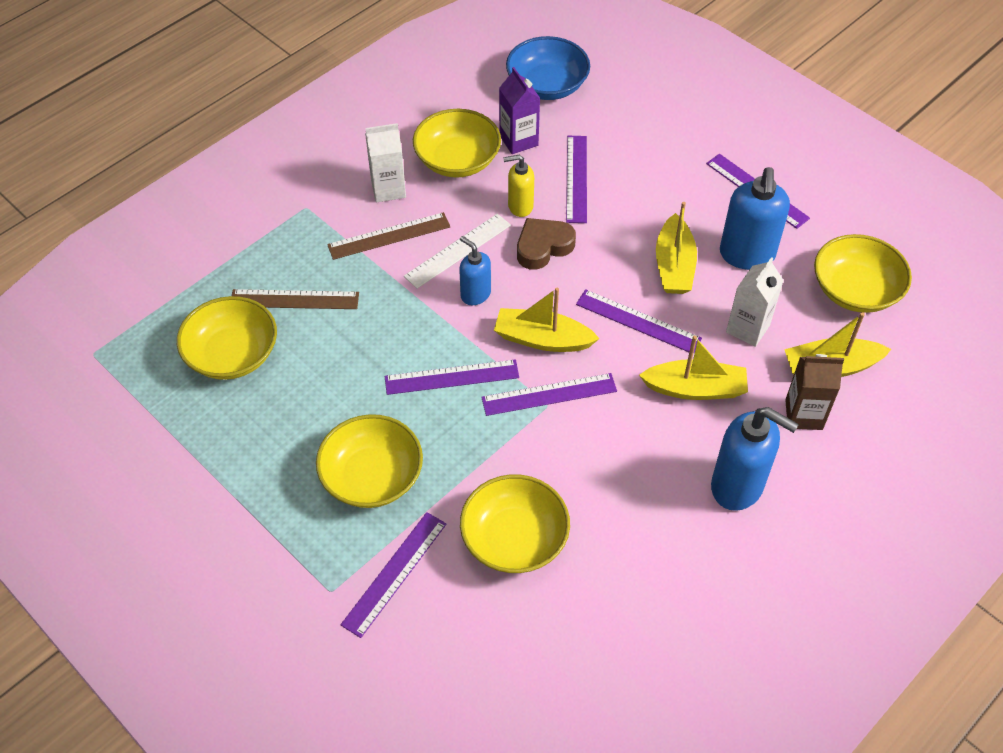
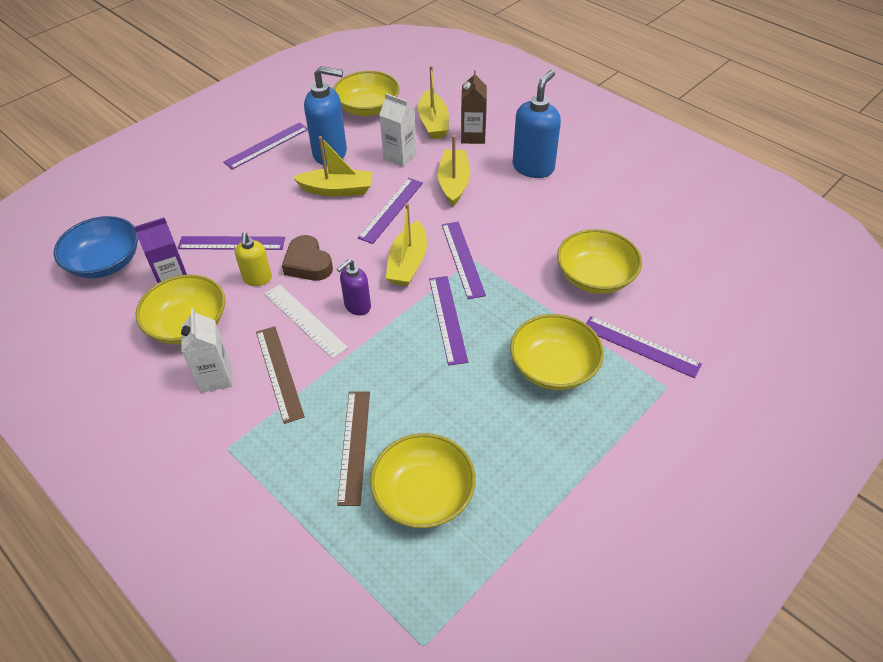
camera: 90 degrees left, 5 degrees down
blue soap dispenser [459,236,491,305] -> purple soap dispenser [337,259,371,315]

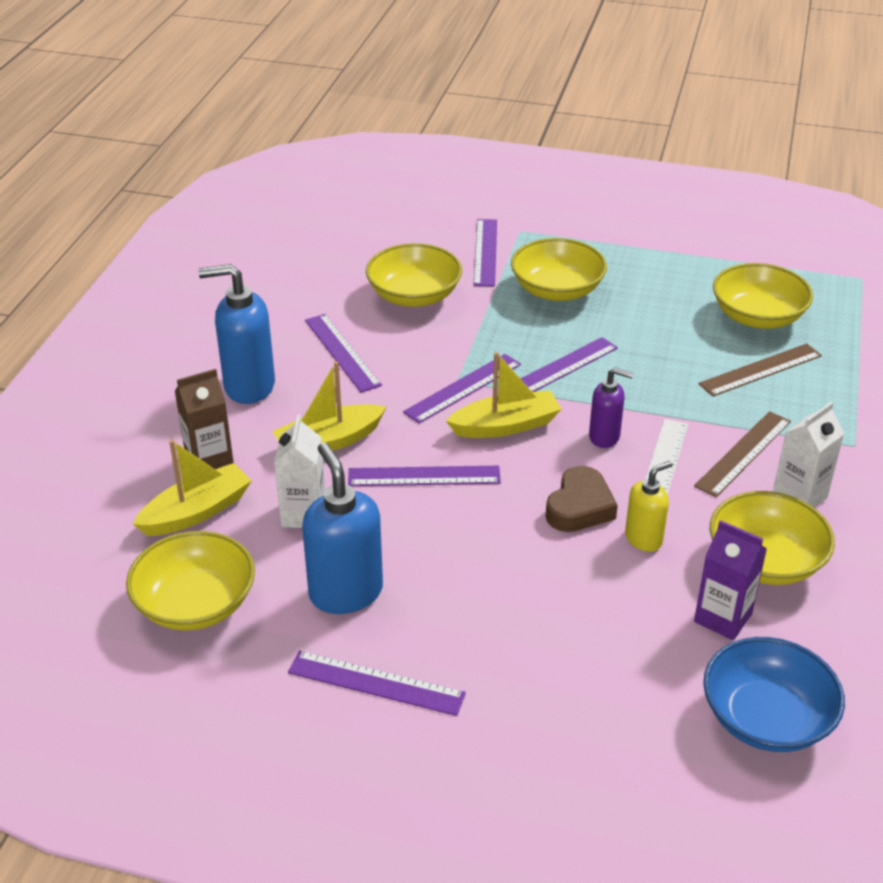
camera: 120 degrees left, 10 degrees down
purple ruler [177,236,285,250] -> purple ruler moved to [305,314,382,393]
yellow boat [293,136,373,196] -> none

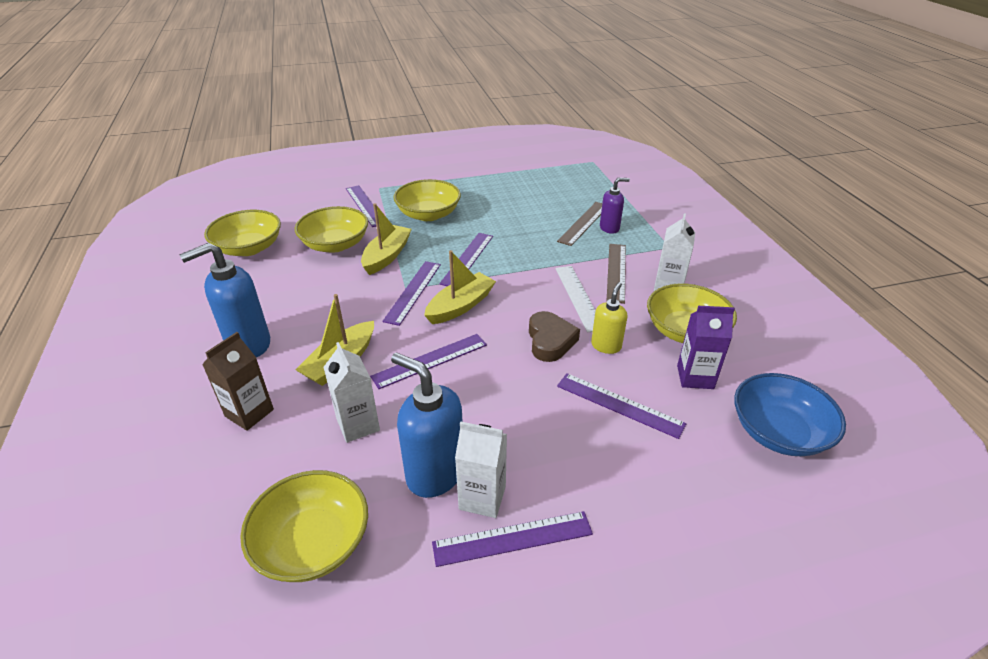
camera: 30 degrees left, 0 degrees up
yellow boat [133,439,252,536] -> yellow boat moved to [361,203,412,275]
purple ruler [305,314,382,393] -> purple ruler moved to [557,373,687,439]
purple soap dispenser [589,368,633,448] -> purple soap dispenser moved to [600,178,630,234]
yellow bowl [713,263,813,329] -> yellow bowl moved to [204,210,281,256]
none -> white carton [455,422,507,518]

